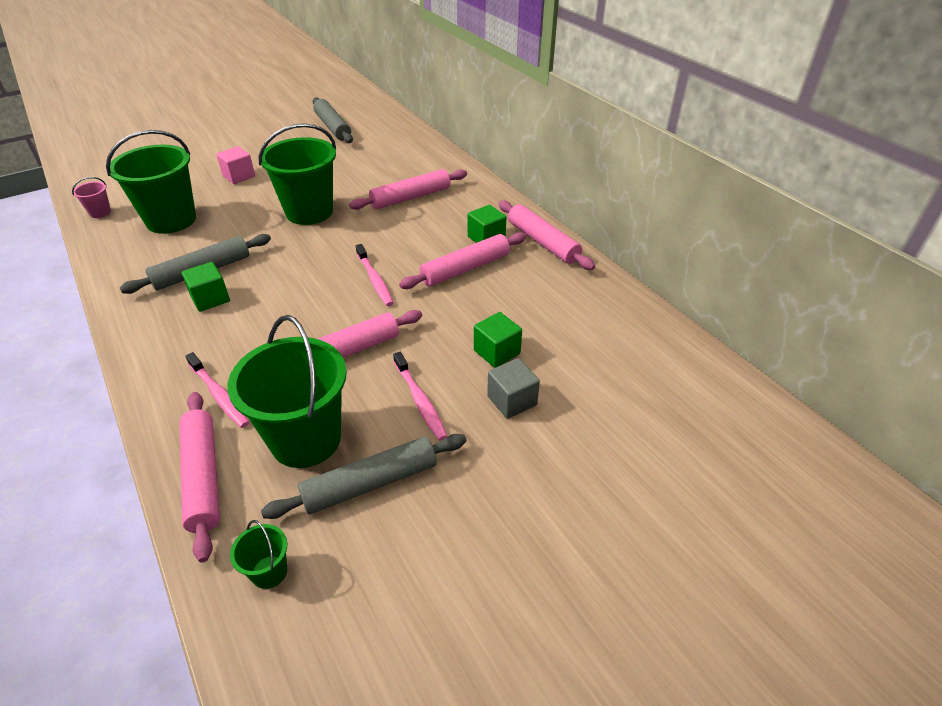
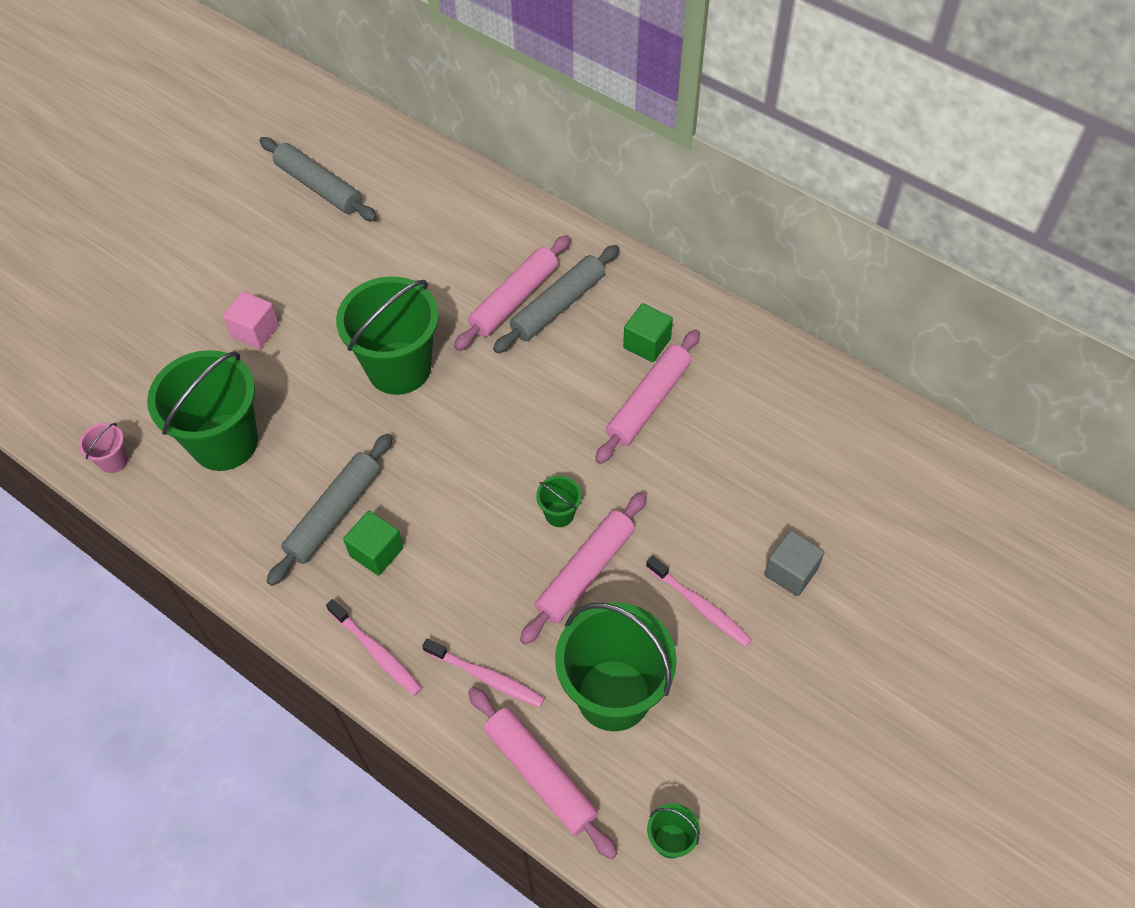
camera: 20 degrees left, 15 degrees up
grey rolling pin [261,434,467,519] -> grey rolling pin moved to [493,245,620,353]
pink toothbrush [356,244,394,306] -> pink toothbrush moved to [326,599,422,696]
green cube [474,312,522,368] -> none
pink rolling pin [499,201,595,270] -> none
none -> green bucket [536,476,581,527]

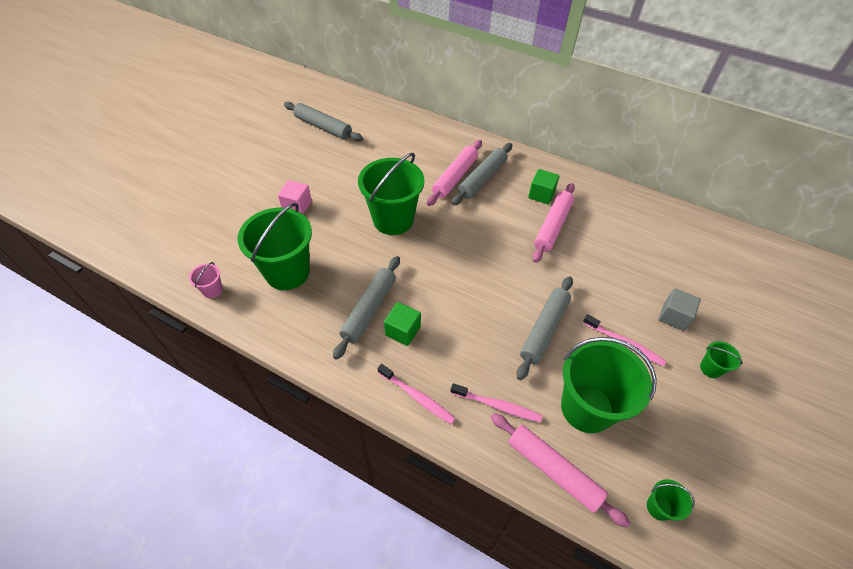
camera: 10 degrees left, 5 degrees down
pink rolling pin [520,492,647,645] -> grey rolling pin [517,276,573,380]
green bucket [536,476,581,527] -> green bucket moved to [700,341,743,378]

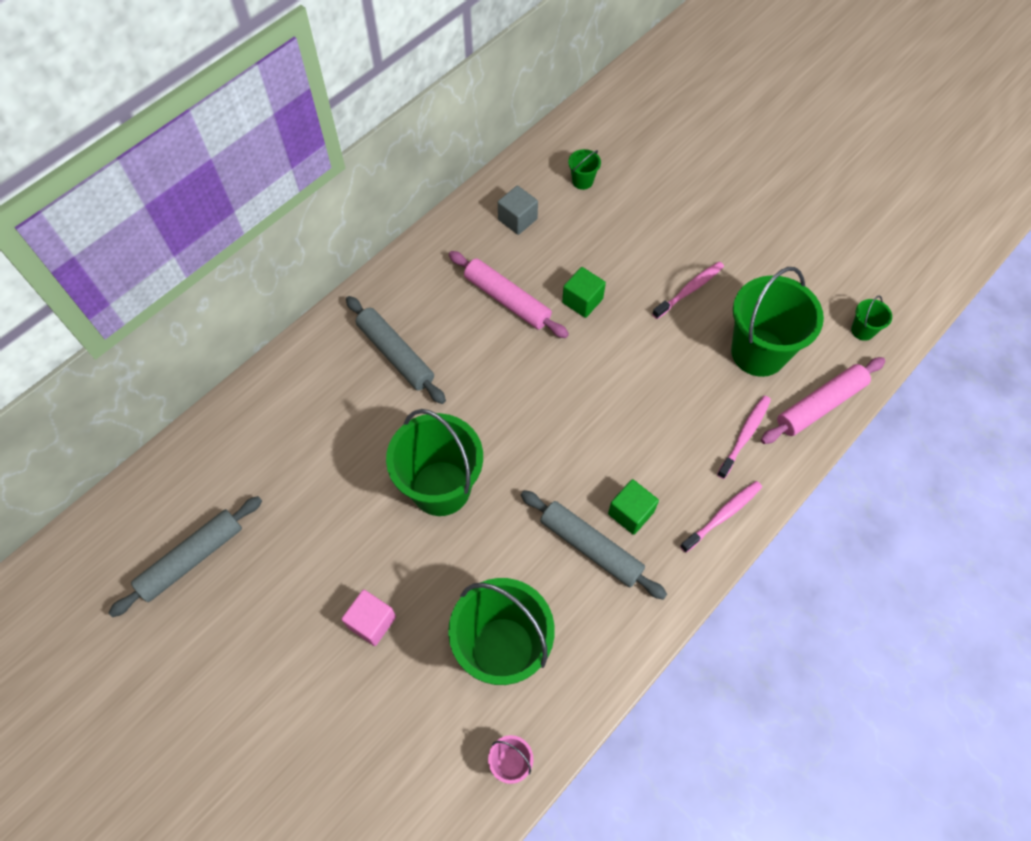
camera: 75 degrees left, 10 degrees up
pink rolling pin [427,140,482,206] -> none
grey rolling pin [517,276,573,380] -> none
green cube [528,169,560,204] -> green cube moved to [562,267,606,318]
grey cube [658,288,701,331] -> grey cube moved to [498,185,538,235]
green bucket [700,341,743,378] -> green bucket moved to [568,149,601,190]

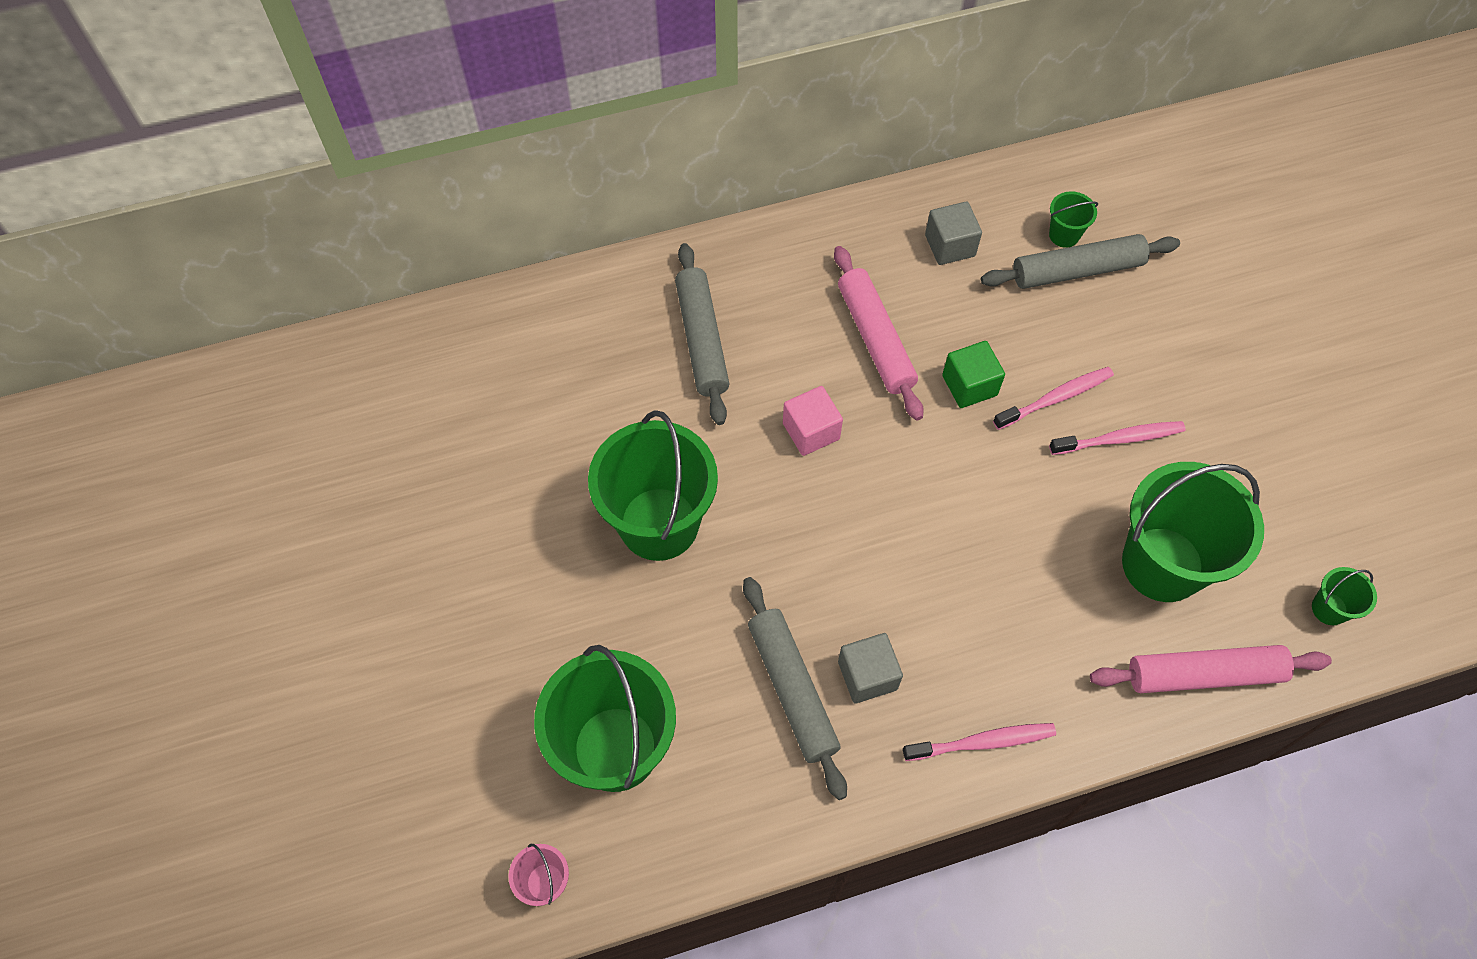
camera: 30 degrees right, 0 degrees up
grey rolling pin [108,496,262,617] -> grey rolling pin moved to [981,234,1180,289]
pink cube [341,590,396,646] -> pink cube moved to [783,386,843,456]
green cube [608,479,659,535] -> grey cube [838,633,903,704]
pink toothbrush [717,396,771,479] -> pink toothbrush moved to [993,367,1114,430]

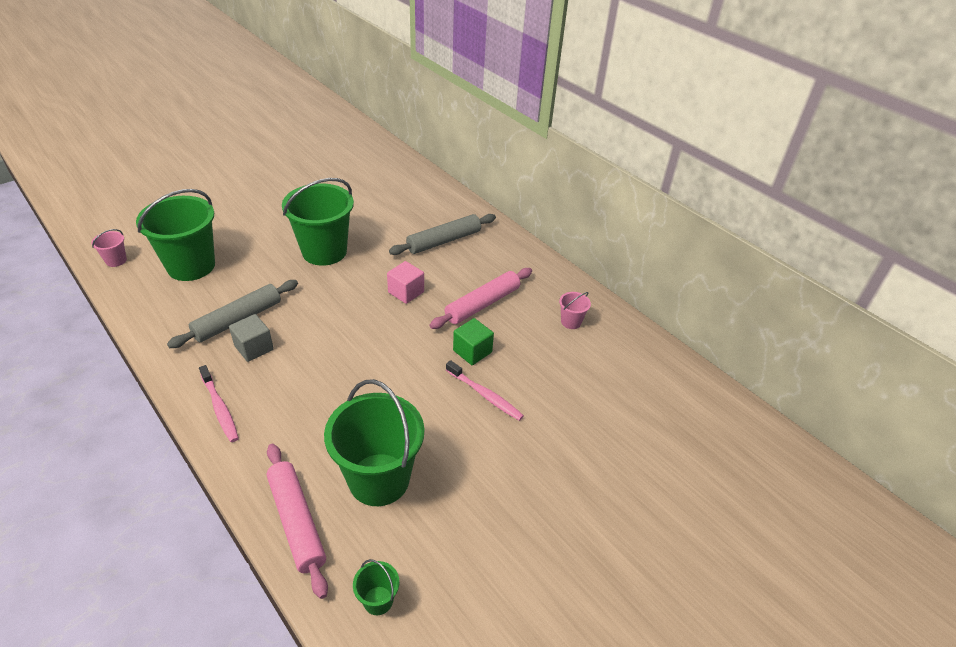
camera: 65 degrees right, 20 degrees down
grey cube [925,201,982,265] -> pink bucket [559,292,591,329]
grey rolling pin [981,234,1180,289] -> none
green bucket [1049,191,1098,248] -> none
pink toothbrush [1049,421,1186,455] -> none

